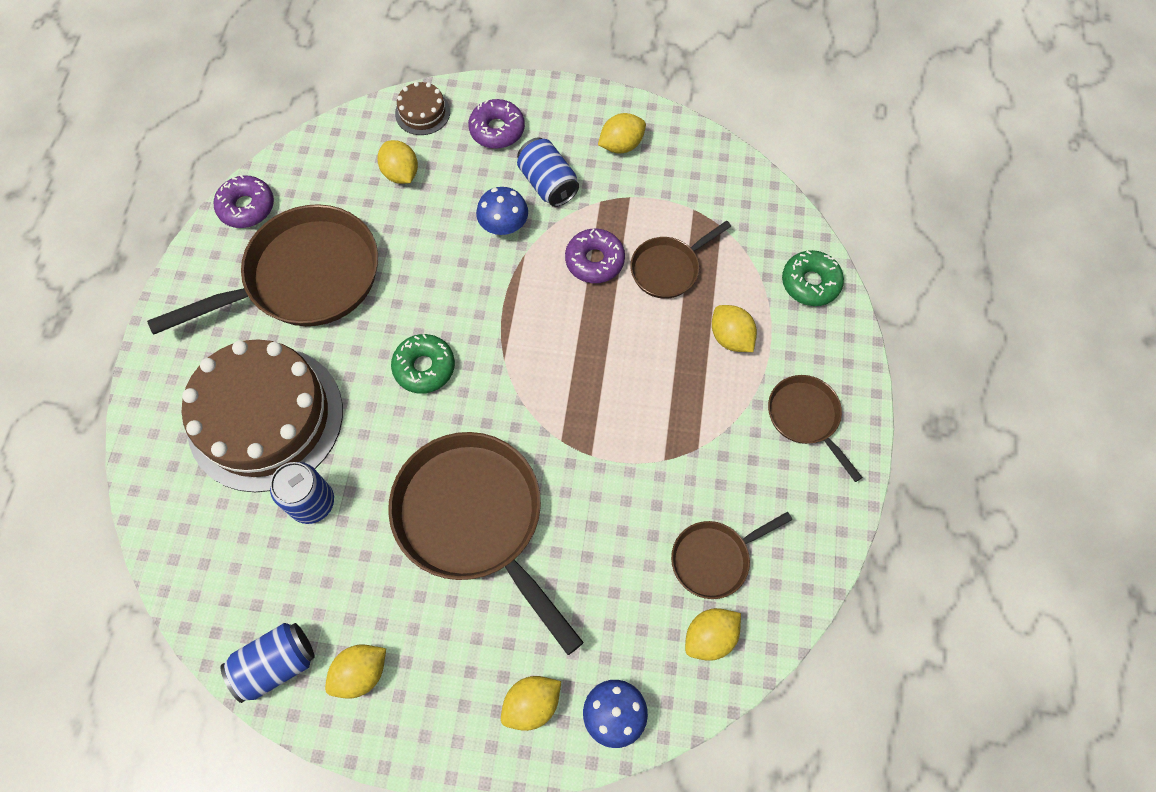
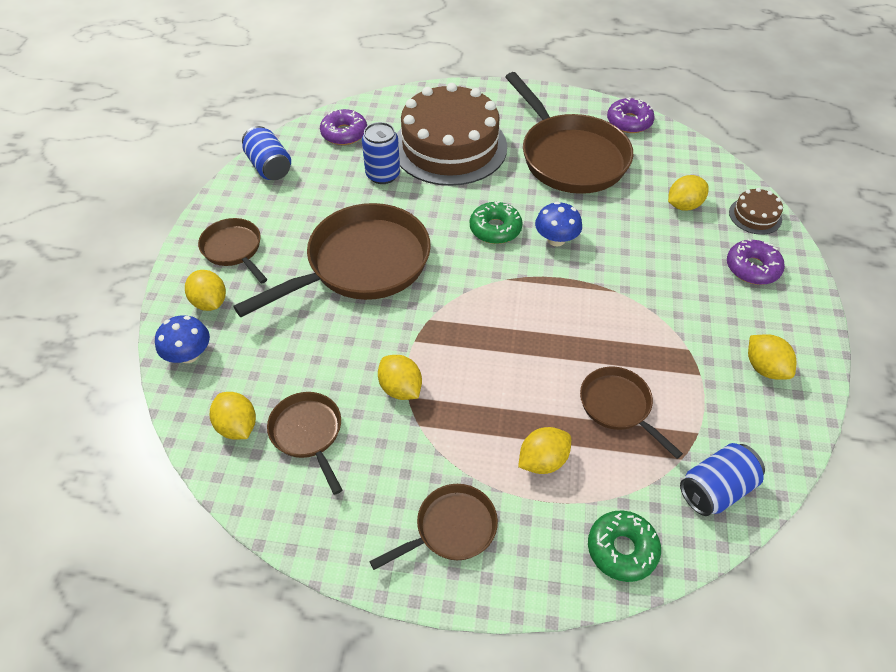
camera: 90 degrees right, 15 degrees down
yellow lemon [325,645,386,699] -> yellow lemon moved to [378,355,422,400]
blue mushroom [476,187,528,235] -> blue mushroom moved to [535,202,582,246]
blue can [517,137,579,207] -> blue can moved to [680,443,765,516]
purple donut [565,229,625,283] -> purple donut moved to [320,109,367,145]
none -> brown pan [198,218,267,283]

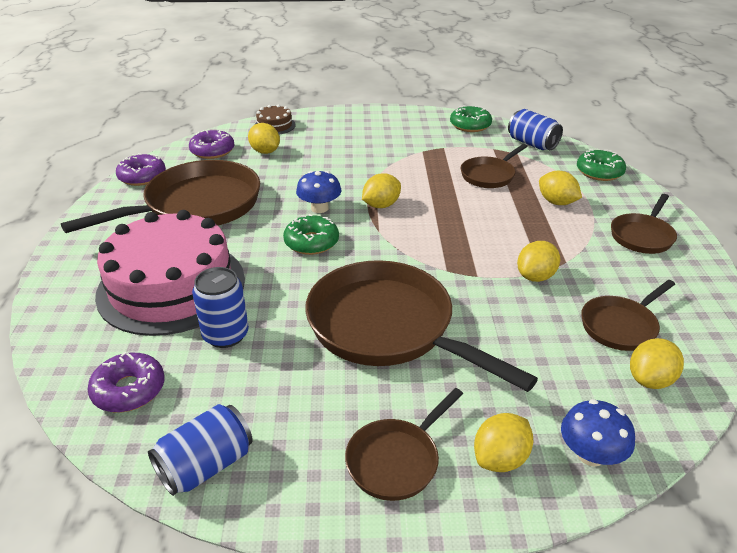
camera: 100 degrees left, 15 degrees down
brown pan [369,484,498,570] -> brown pan turned 105 degrees counterclockwise [611,194,677,254]
brown cake [397,83,507,186] -> pink cake [95,210,245,336]
purple donut [727,239,785,285] -> purple donut moved to [189,130,234,159]
yellow lemon [748,334,796,380] -> yellow lemon moved to [362,173,401,208]
none -> green donut [450,105,492,132]

